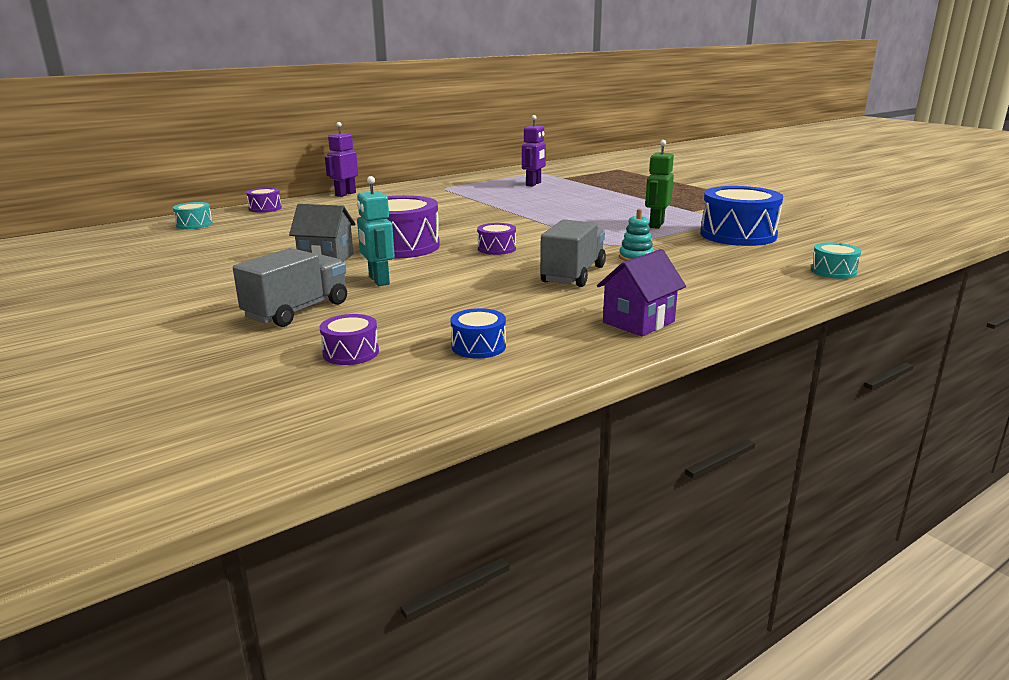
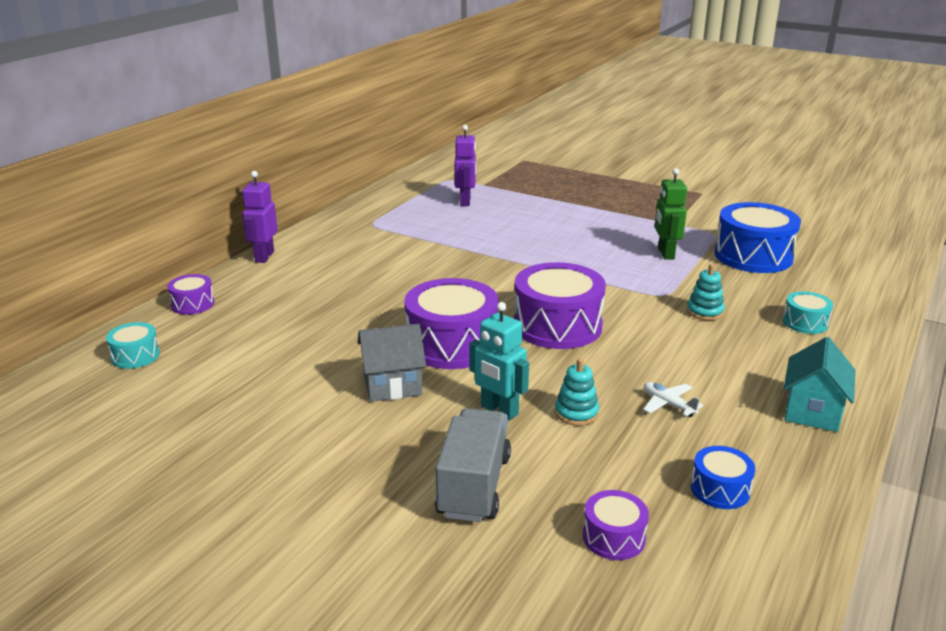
camera: 25 degrees left, 5 degrees up
purple drum [477,223,516,255] -> purple drum [514,262,606,349], size x2.02
grey truck [540,219,606,287] -> none
purple house [597,249,686,336] -> turquoise house [784,337,856,432]
turquoise drum [811,242,861,279] -> turquoise drum moved to [783,291,833,334]
none -> turquoise stacking toy [555,358,599,426]
none -> white plane [643,382,703,417]

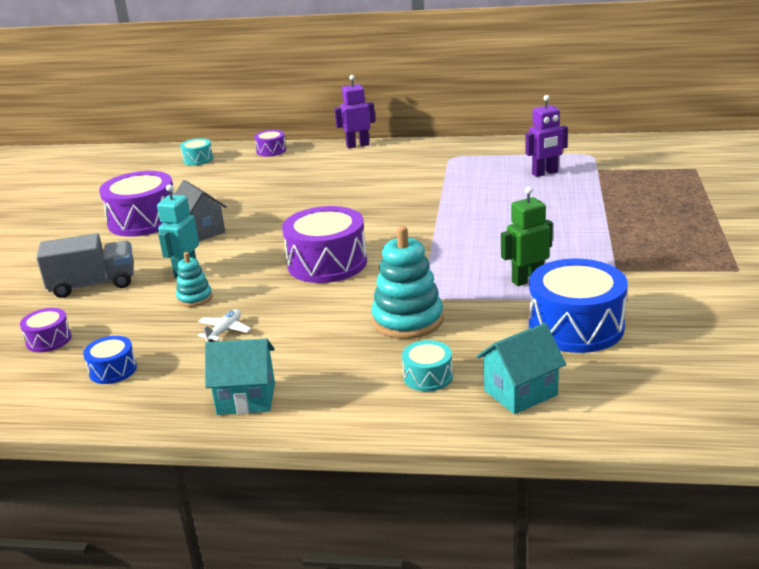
camera: 70 degrees right, 0 degrees up
purple drum [404,278,499,369] -> purple drum moved to [99,171,175,237]
turquoise stacking toy [687,264,725,321] -> turquoise stacking toy [371,226,444,339], size x1.87
none -> turquoise house [476,323,567,414]

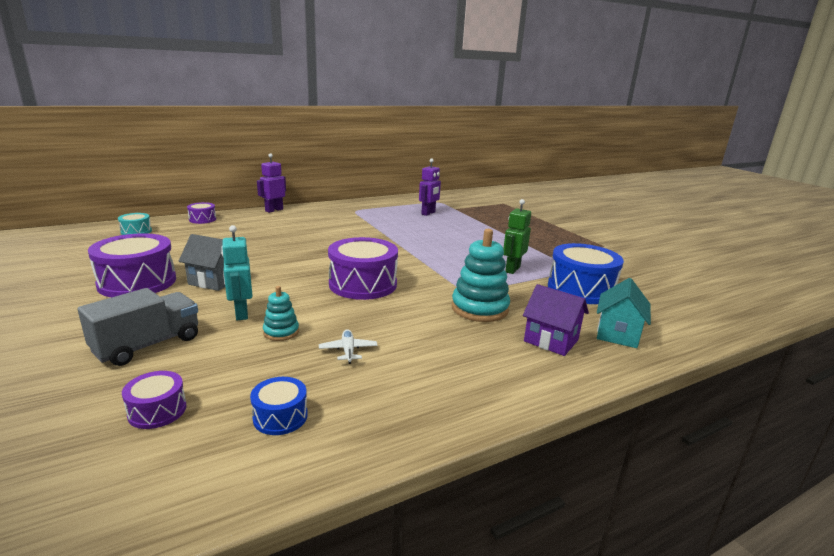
camera: 40 degrees left, 5 degrees down
turquoise house [205,339,275,415] -> none
turquoise drum [402,340,453,392] -> purple house [523,284,589,356]

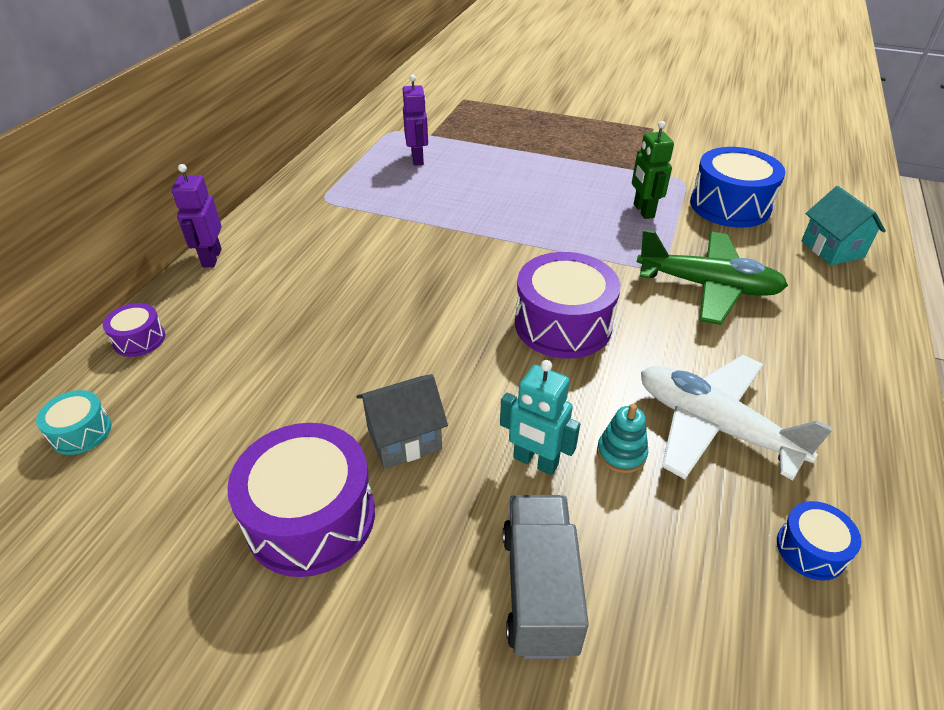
camera: 40 degrees left, 20 degrees up
purple drum [122,371,187,429] -> none
white plane [319,329,377,364] -> white plane [641,355,833,480], size x2.47
turquoise stacking toy [452,229,510,322] -> green plane [637,229,788,325]
purple house [523,284,589,356] -> none

